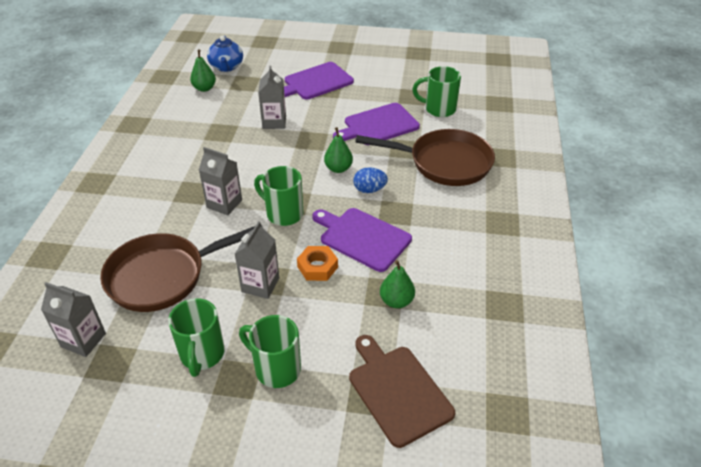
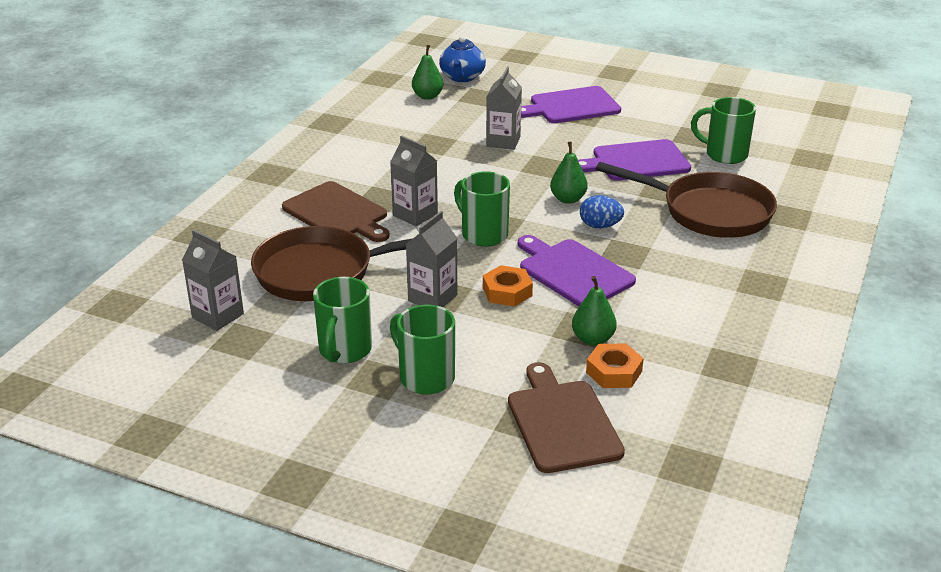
camera: 15 degrees right, 10 degrees down
none -> brown cutting board [282,181,390,242]
none -> orange nut [586,344,644,388]

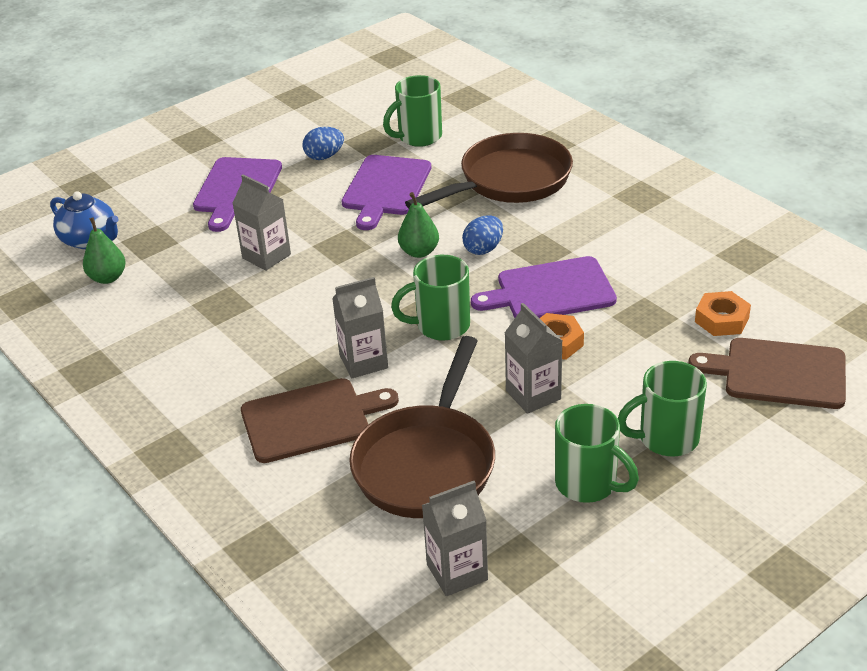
camera: 60 degrees left, 5 degrees up
green pear [572,276,617,346] -> none
none -> blue egg [302,127,344,160]

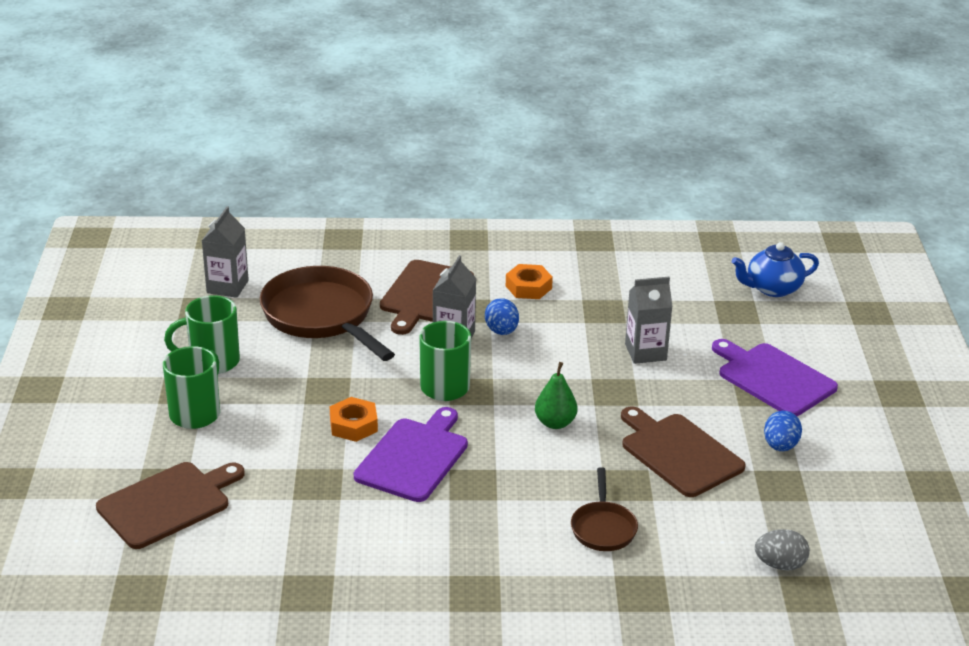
camera: 125 degrees right, 5 degrees down
green pear [83,217,126,284] -> none
purple cutting board [342,155,431,230] -> brown cutting board [621,406,746,497]
green mug [383,75,442,147] -> none
brown pan [405,133,573,209] -> brown pan [571,467,638,551], size x0.50
blue egg [462,215,503,255] -> blue egg moved to [485,298,519,335]
grey carton [505,303,562,414] -> none
orange nut [695,291,751,336] -> orange nut moved to [506,264,553,299]
none -> grey egg [755,529,810,571]

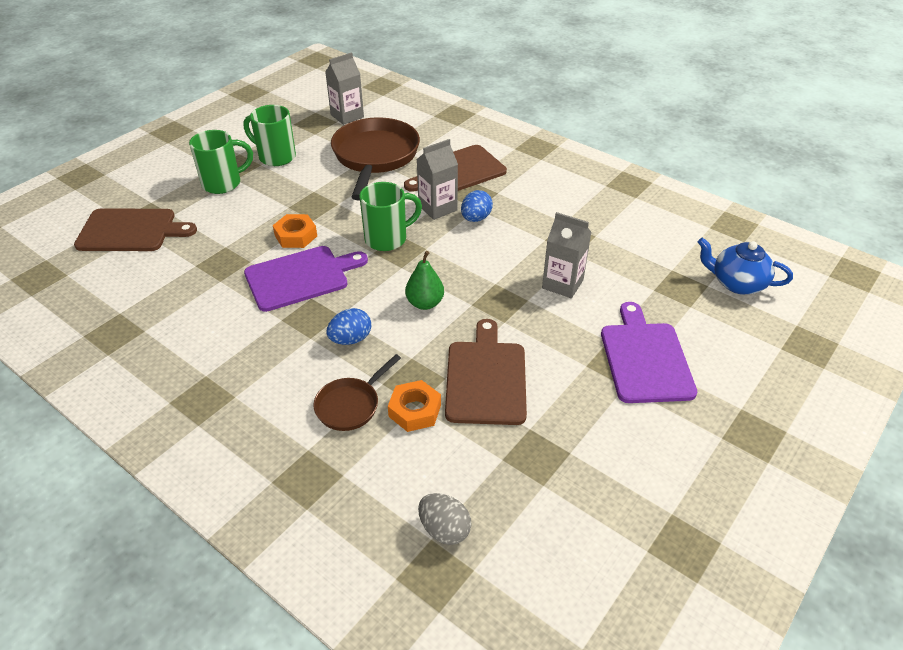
camera: 40 degrees right, 10 degrees up
orange nut [506,264,553,299] -> orange nut moved to [388,380,441,432]
blue egg [764,411,802,451] -> blue egg moved to [326,308,371,345]

